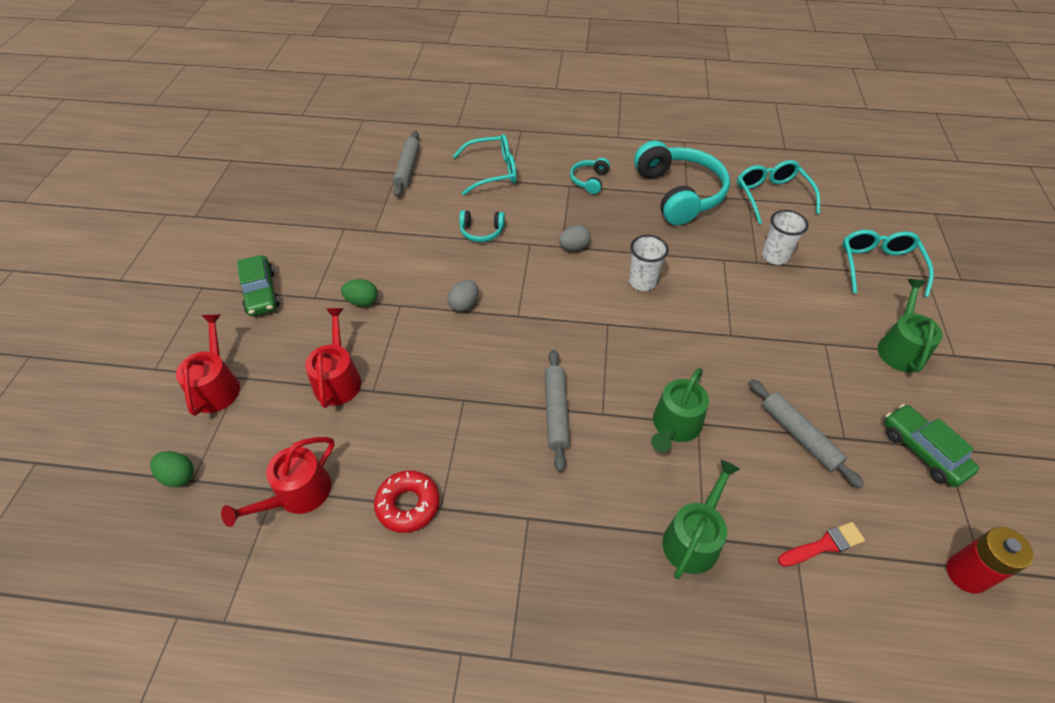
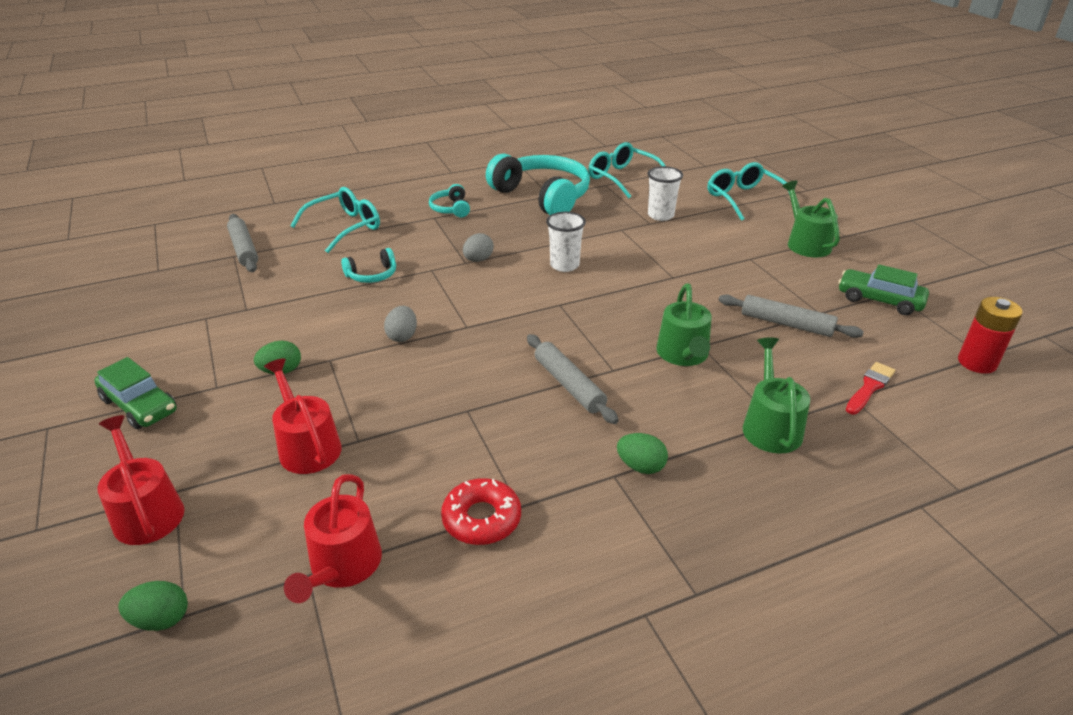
camera: 30 degrees left, 15 degrees down
none -> green egg [617,433,668,474]

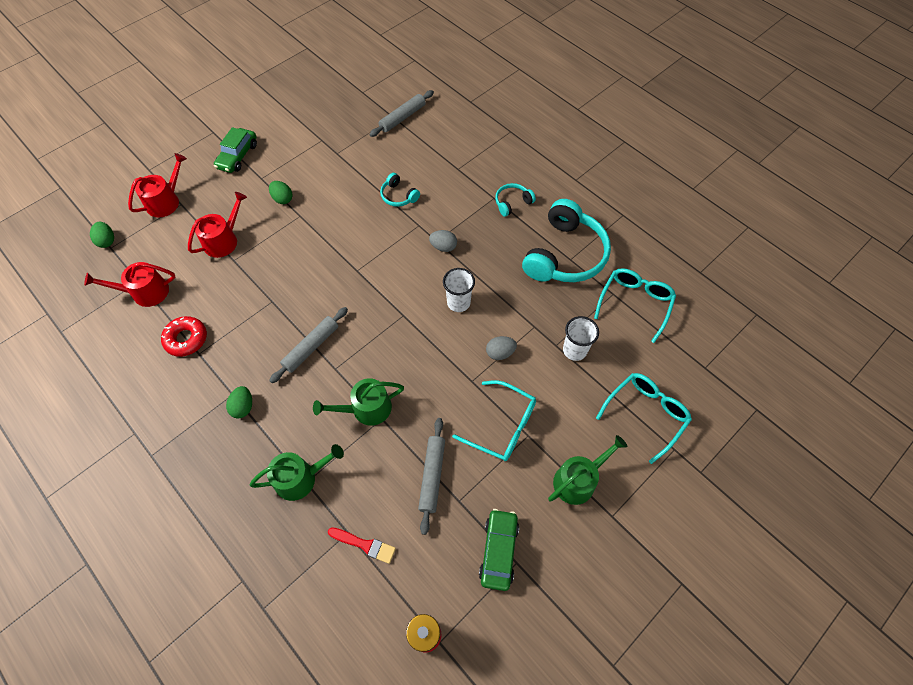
camera: 70 degrees right, 25 degrees up
turquoise glasses [290,187,380,253] -> turquoise glasses moved to [452,380,536,461]
grey egg [384,306,417,342] -> grey egg moved to [486,336,517,360]

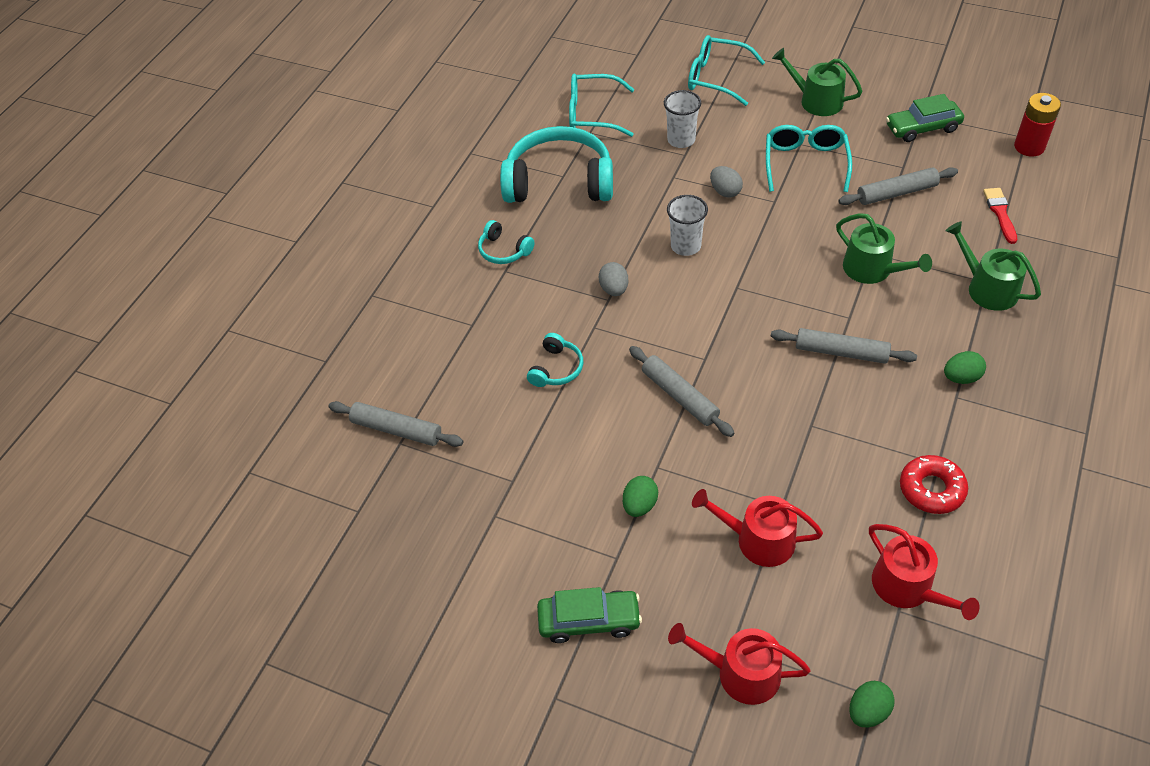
camera: 110 degrees left, 10 degrees down
none -> grey rolling pin [629,346,735,437]

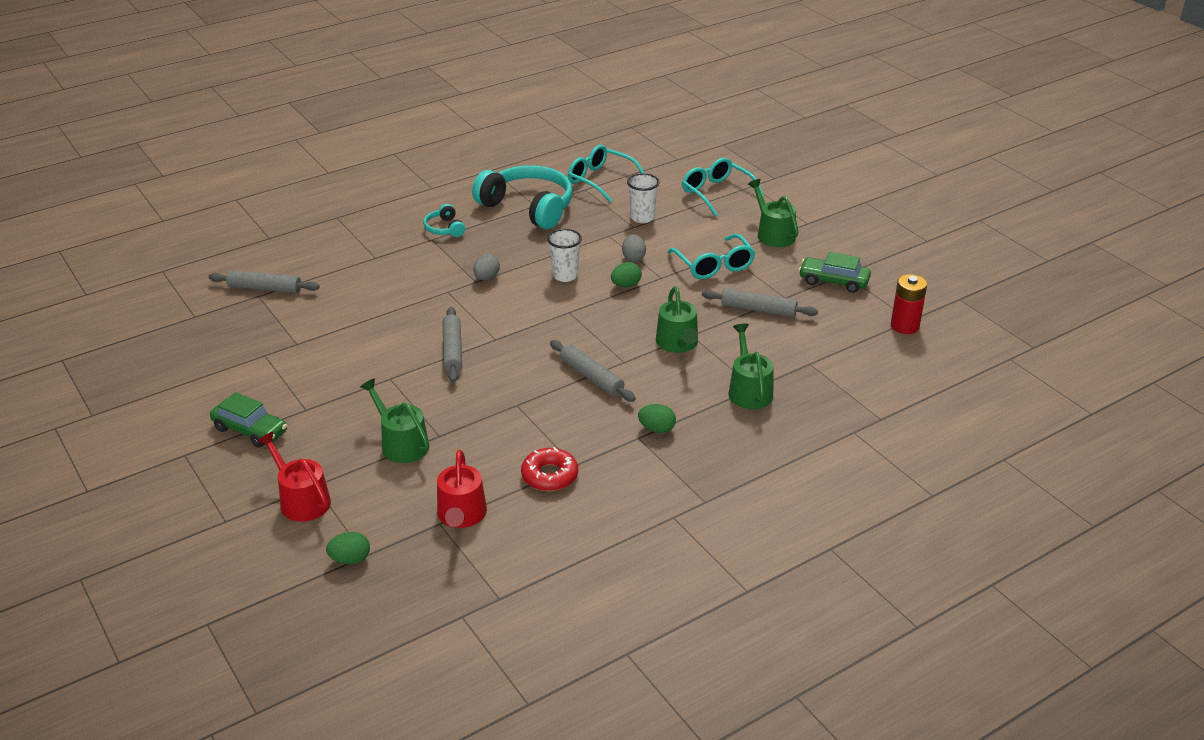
camera: 30 degrees right, 15 degrees down
grey rolling pin [328,401,463,447] -> grey rolling pin turned 45 degrees counterclockwise [209,270,320,293]
turquoise headphones [527,333,583,387] -> none
green egg [623,476,658,517] -> green egg moved to [611,262,642,287]
red watering can [692,489,823,567] -> green watering can [360,378,430,463]
turquoise glasses [766,125,852,192] -> turquoise glasses turned 120 degrees clockwise [668,234,755,279]
red brush [983,188,1017,244] -> none

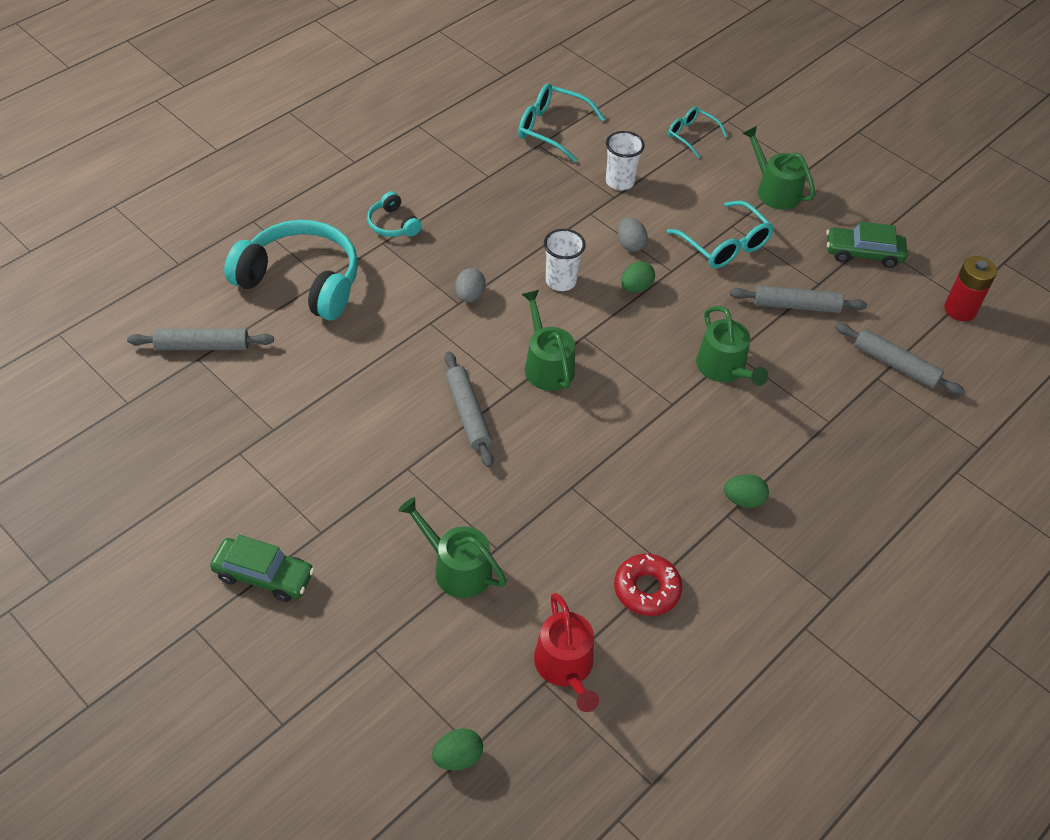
camera: 15 degrees left, 15 degrees up
red watering can [257,432,331,522] -> none
turquoise headphones [472,165,573,229] -> turquoise headphones moved to [224,220,358,321]
grey rolling pin [550,340,636,402] -> grey rolling pin moved to [835,323,965,395]
turquoise glasses [682,158,764,217] -> turquoise glasses [668,107,727,158], size x0.64
green watering can [728,324,774,409] -> green watering can moved to [522,290,575,391]

